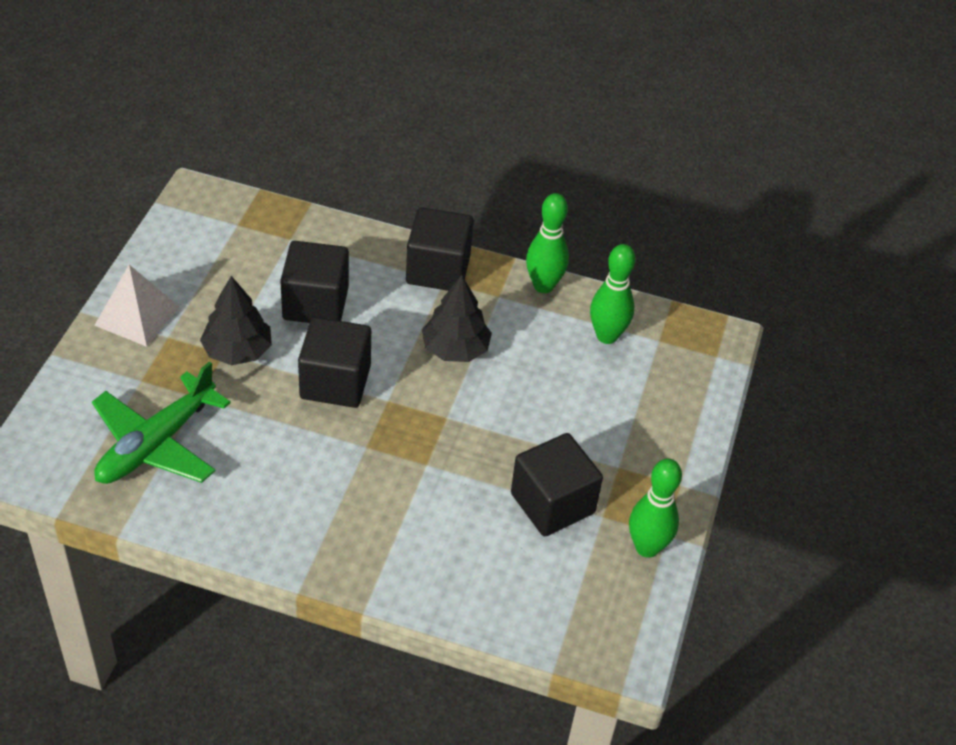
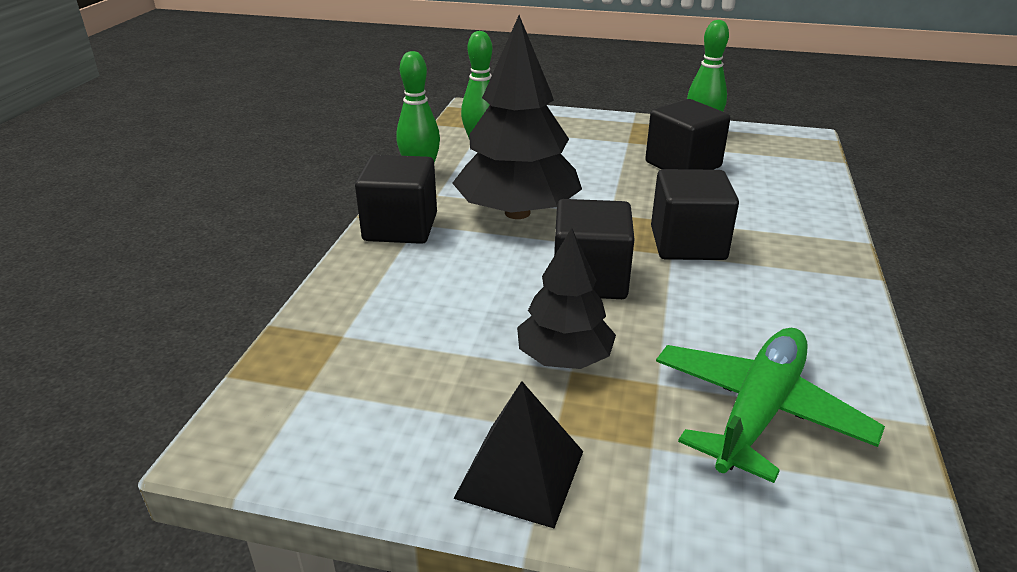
camera: 90 degrees left, 15 degrees down
green plane [92,361,231,484] -> green plane turned 90 degrees counterclockwise [656,328,885,483]
white pyramid [94,265,179,347] -> black pyramid [453,381,583,528]
black cube [280,241,349,323] -> black cube moved to [651,169,739,260]
black tree [422,275,492,362] -> black tree [452,15,582,219], size x1.71

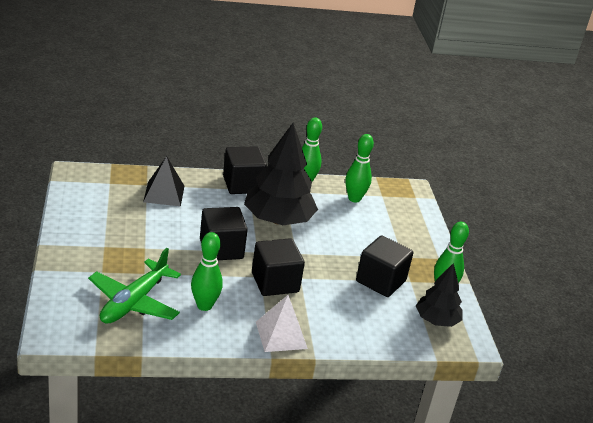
camera: 65 degrees right, 0 degrees up
black pyramid [453,381,583,528] -> black pyramid moved to [143,156,184,206]
black tree [517,228,616,369] -> black tree moved to [416,263,463,327]
green plane [656,328,885,483] -> green plane turned 105 degrees clockwise [88,248,181,324]
none -> green bowling pin [191,232,223,311]
none -> white pyramid [256,295,308,352]

